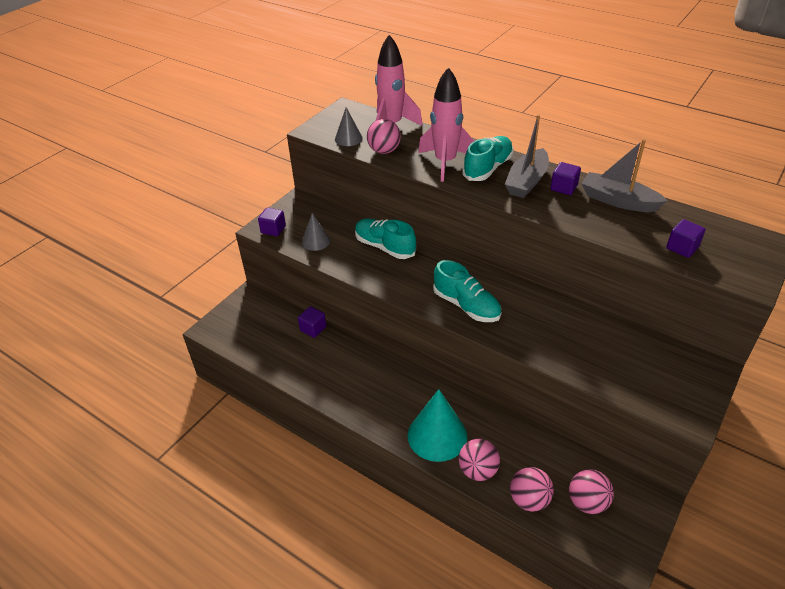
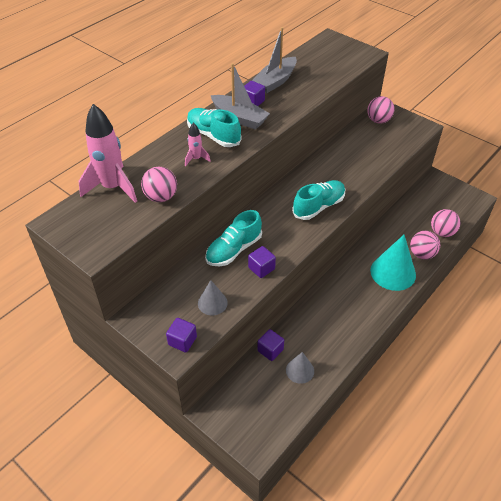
camera: 85 degrees left, 5 degrees up
grey cone [335,107,363,146] -> grey cone moved to [286,352,314,384]
pink rocket [418,67,474,182] -> pink rocket [185,123,211,166], size x0.47
pink ball [569,469,614,514] -> pink ball moved to [367,96,394,124]
purple cube [666,219,706,258] -> purple cube moved to [248,246,276,278]

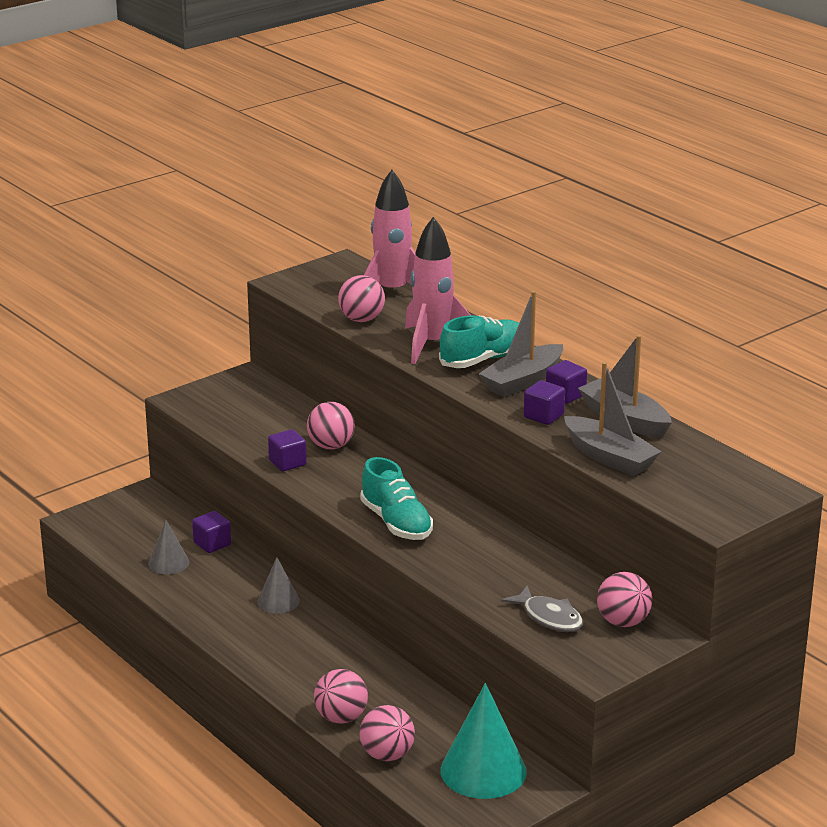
camera: 100 degrees right, 20 degrees down
purple cube [166,318,197,352] -> purple cube moved to [524,380,565,425]
pink rocket [185,123,211,166] -> pink rocket [405,217,471,364], size x2.12
grey cone [198,280,228,315] -> grey cone moved to [257,557,300,613]
turquoise shoe [205,210,262,266] -> pink ball [307,402,355,449]
turquoise cone [370,235,416,291] -> turquoise cone moved to [440,683,527,799]
none -> grey fish [501,586,583,632]
none -> grey boat [564,362,662,476]

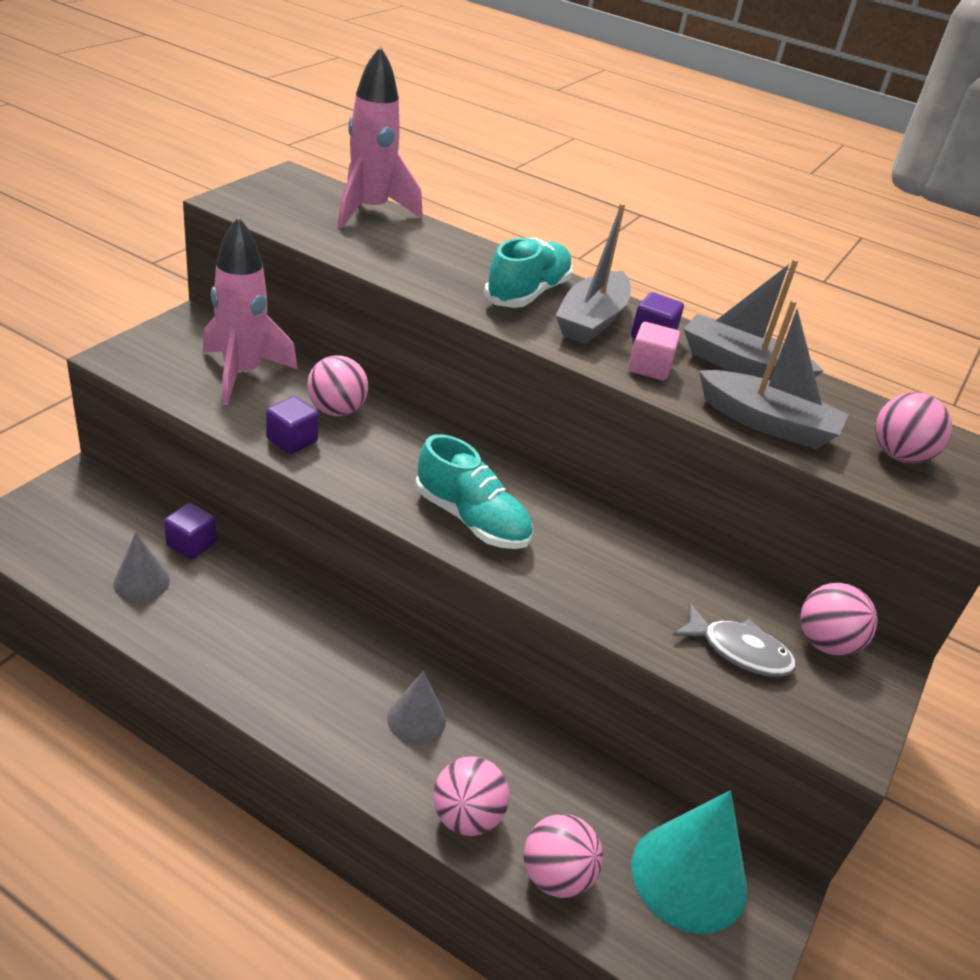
camera: 25 degrees left, 10 degrees up
grey cone [257,557,300,613] -> grey cone moved to [387,671,446,744]
pink ball [338,275,385,322] -> pink ball moved to [875,392,952,463]
pink rocket [405,217,471,364] -> pink rocket moved to [203,216,298,405]
purple cube [524,380,565,425] -> pink cube [628,322,680,381]

